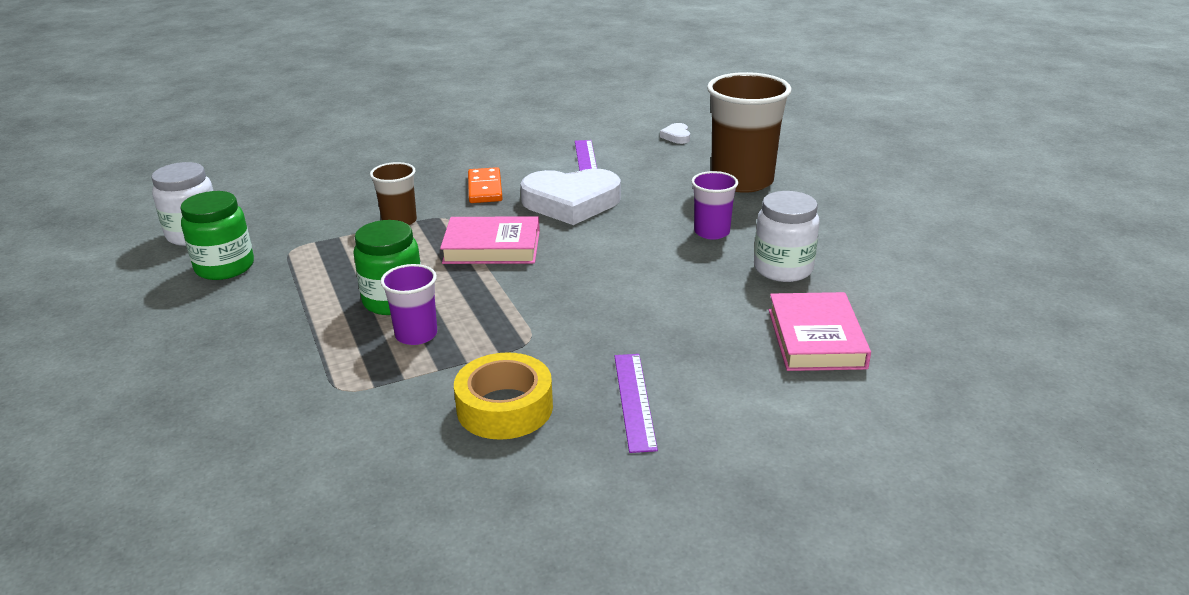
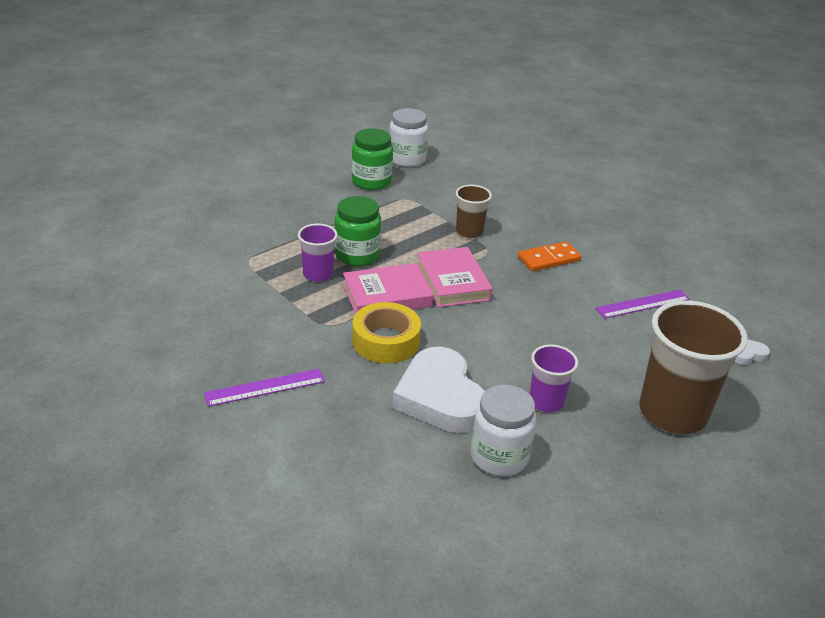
camera: 70 degrees right, 5 degrees up
yellow tape [454,352,553,440] -> yellow tape moved to [352,302,421,363]
white heart [520,169,621,225] -> white heart moved to [392,347,485,433]
pink book [769,292,871,371] -> pink book moved to [343,263,433,314]

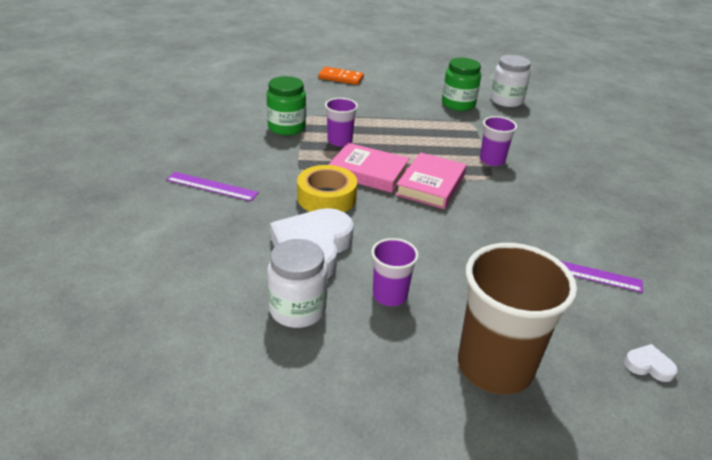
camera: 40 degrees right, 0 degrees up
green jar [334,196,381,266] -> green jar moved to [267,76,306,135]
brown cup [456,185,492,238] -> purple cup [480,116,517,166]
orange domino [518,241,581,271] -> orange domino moved to [318,67,364,85]

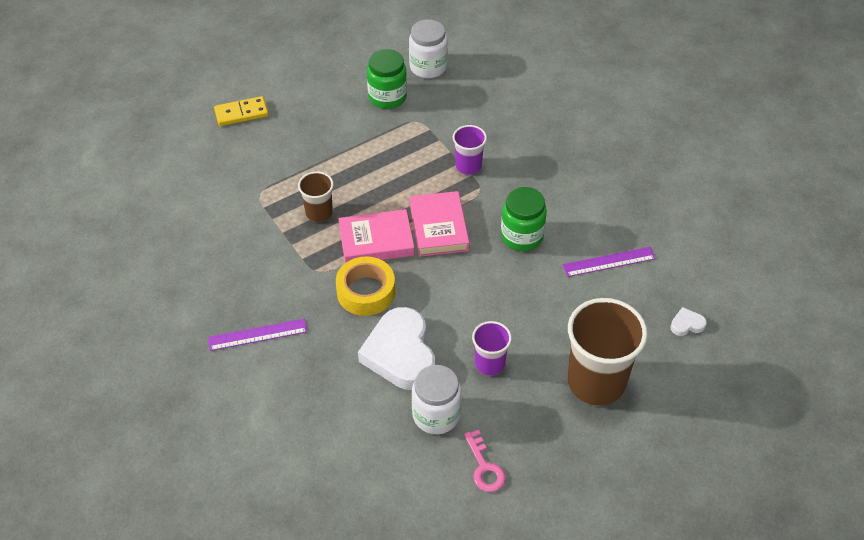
camera: 30 degrees left, 15 degrees up
green jar [267,76,306,135] -> green jar moved to [501,187,547,251]
orange domino [318,67,364,85] -> yellow domino [214,96,269,126]
purple cup [325,98,358,146] -> brown cup [298,171,334,222]
none -> pink key [464,430,506,492]

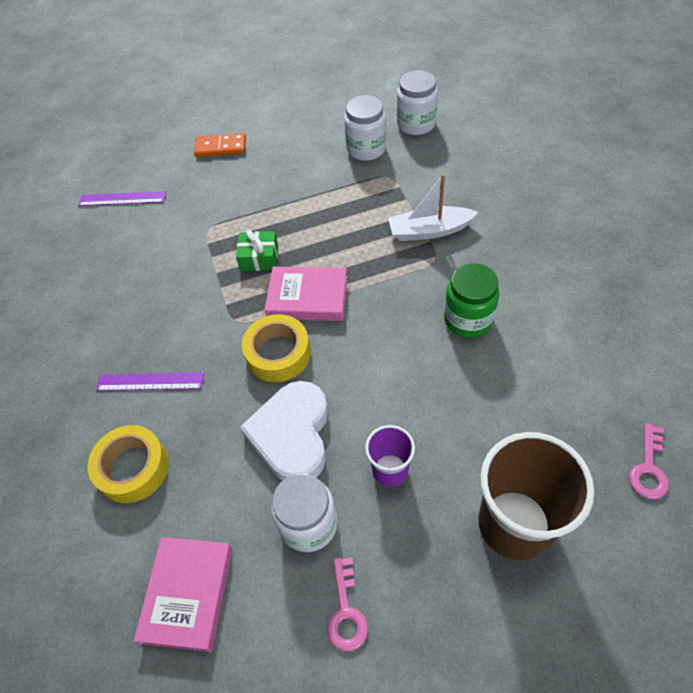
camera: 20 degrees right, 5 degrees up
yellow domino [214,96,269,126] -> orange domino [194,133,246,157]
brown cup [298,171,334,222] -> green gift [236,230,278,271]
green jar [367,49,407,109] -> white jar [344,95,386,161]
pink book [410,191,470,257] -> pink book moved to [134,537,233,652]
purple cup [453,125,487,175] -> white boat [388,174,478,241]
purple ruler [562,247,656,277] -> purple ruler moved to [78,191,166,206]
white heart [671,307,707,336] -> pink key [629,423,669,499]
none -> yellow tape [87,425,169,503]

